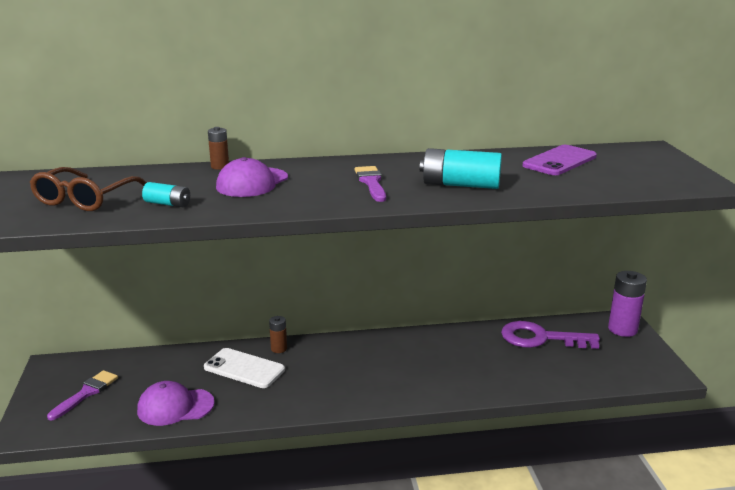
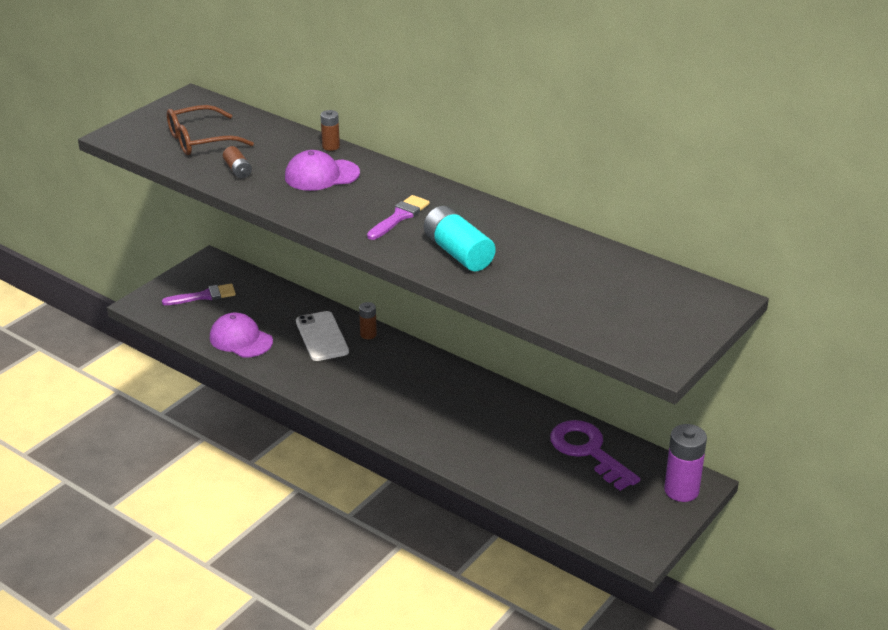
camera: 45 degrees right, 10 degrees up
turquoise battery [142,182,190,207] -> brown battery [223,146,252,179]
purple phone [523,145,597,175] -> none

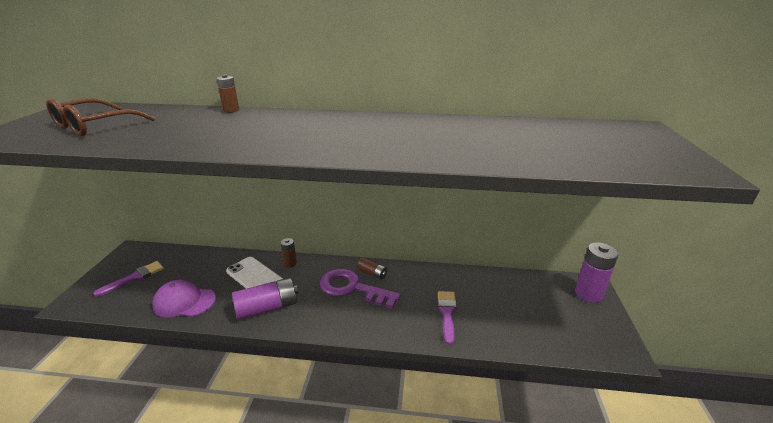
camera: 30 degrees left, 5 degrees down
brown battery [223,146,252,179] -> brown battery moved to [357,258,387,280]
purple cap [285,150,360,191] -> none
purple brush [367,195,430,240] -> purple brush moved to [438,291,457,345]
turquoise battery [424,206,496,271] -> none
purple key [550,420,640,491] -> purple key moved to [320,269,401,308]
none -> purple battery [232,277,298,320]

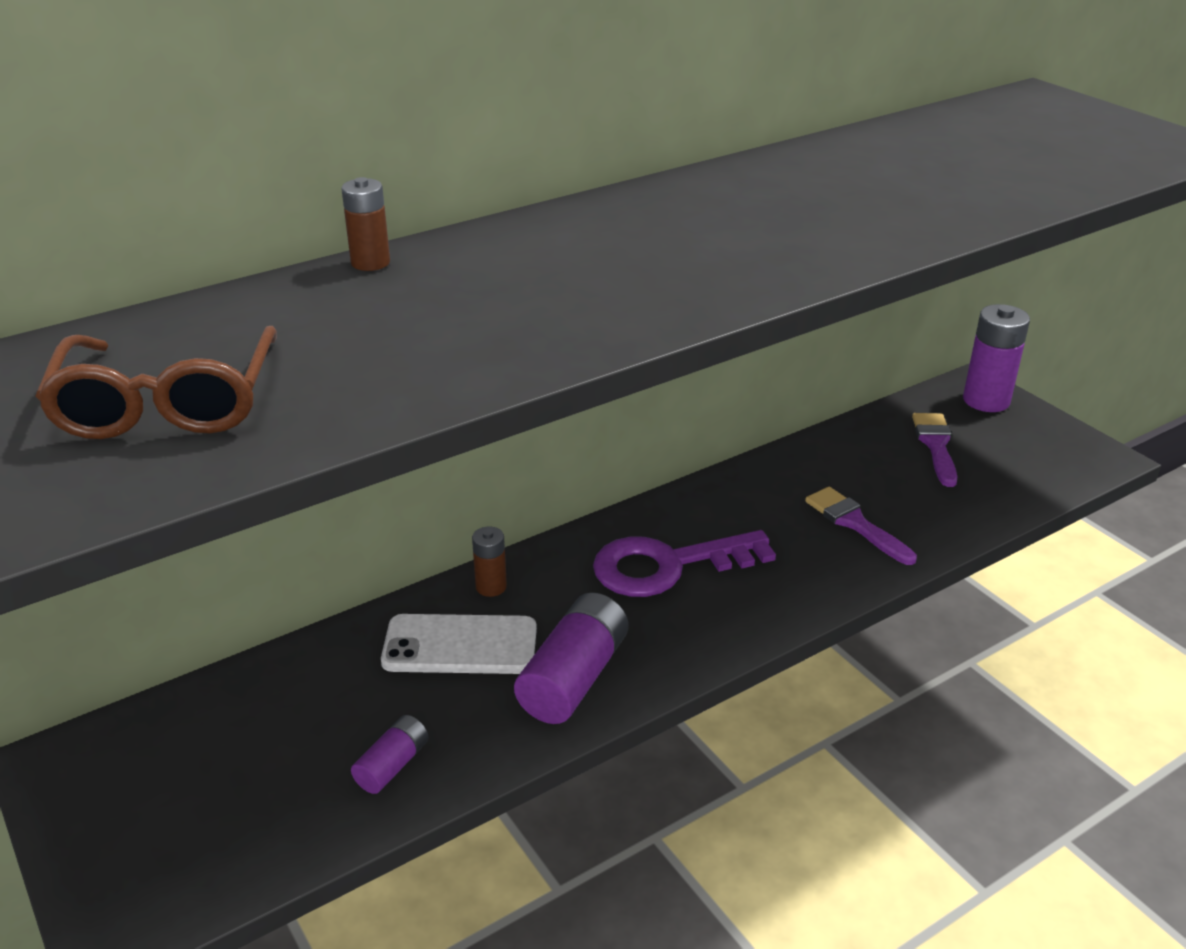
camera: 40 degrees left, 5 degrees up
purple brush [93,261,164,297] -> purple brush moved to [912,413,957,487]
purple cap [152,280,216,317] -> purple battery [351,715,429,794]
brown battery [357,258,387,280] -> none

